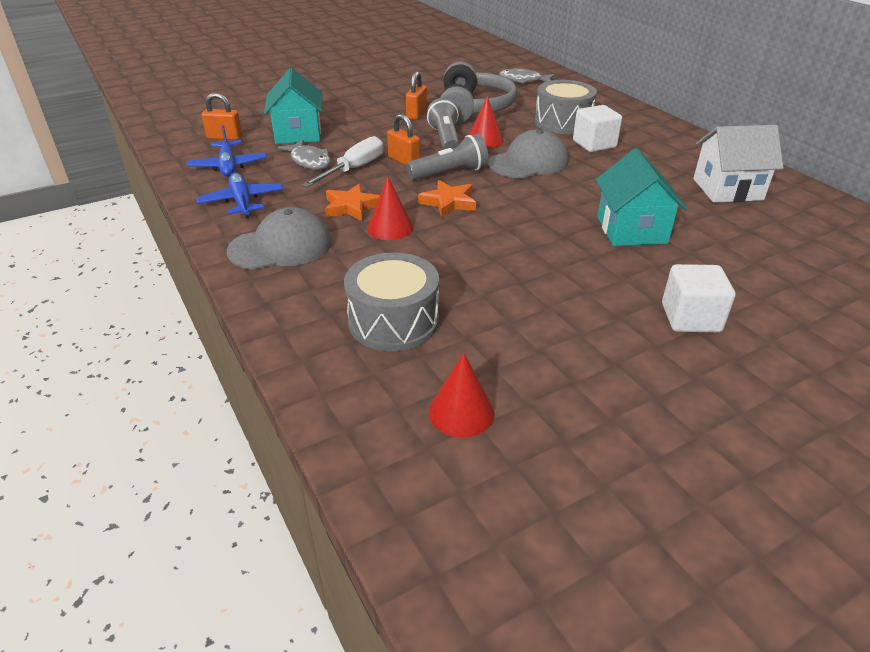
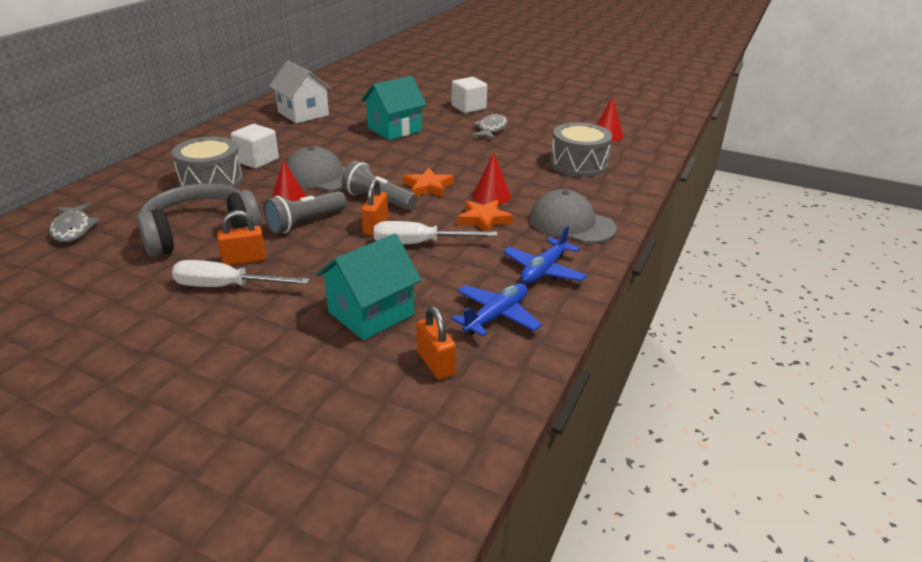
camera: 125 degrees left, 5 degrees down
grey fish [278,140,331,170] -> grey fish moved to [471,113,508,139]
none -> white screwdriver [172,260,309,287]

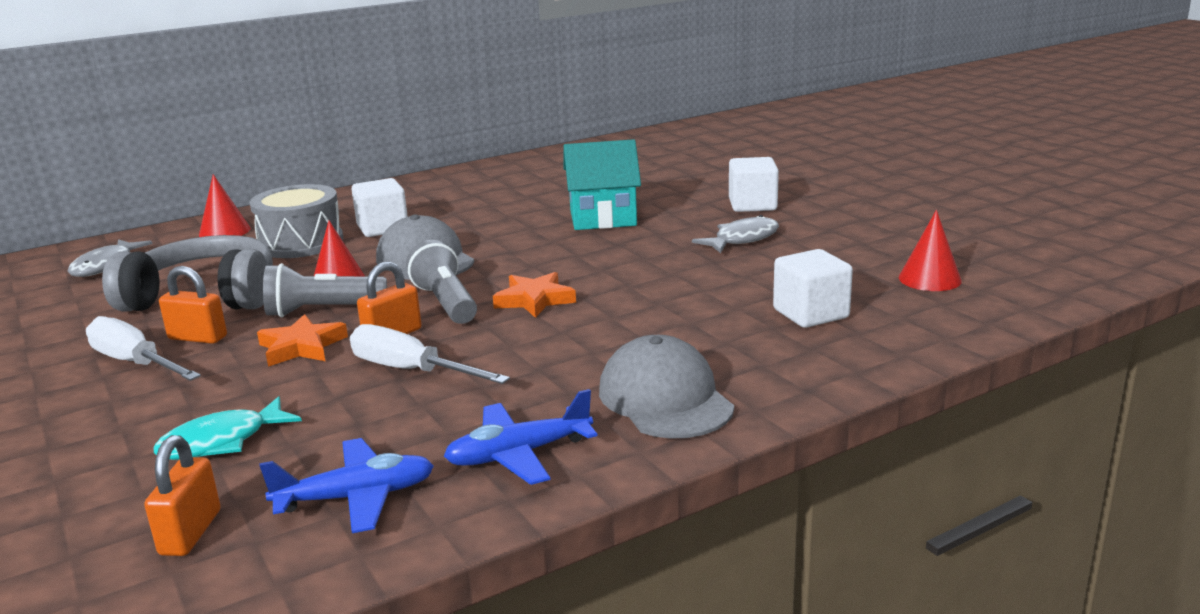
camera: 35 degrees right, 10 degrees down
white house [269,60,332,124] -> none
turquoise house [316,234,422,340] -> turquoise fish [154,396,302,460]
orange star [457,200,513,232] -> orange star moved to [257,314,348,367]
red cone [472,152,511,205] -> red cone moved to [199,174,251,237]
grey drum [550,122,612,177] -> white cube [773,249,853,328]

